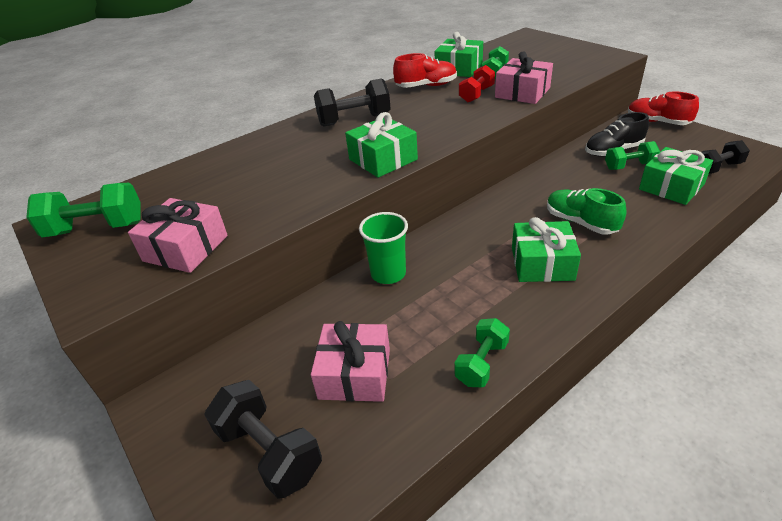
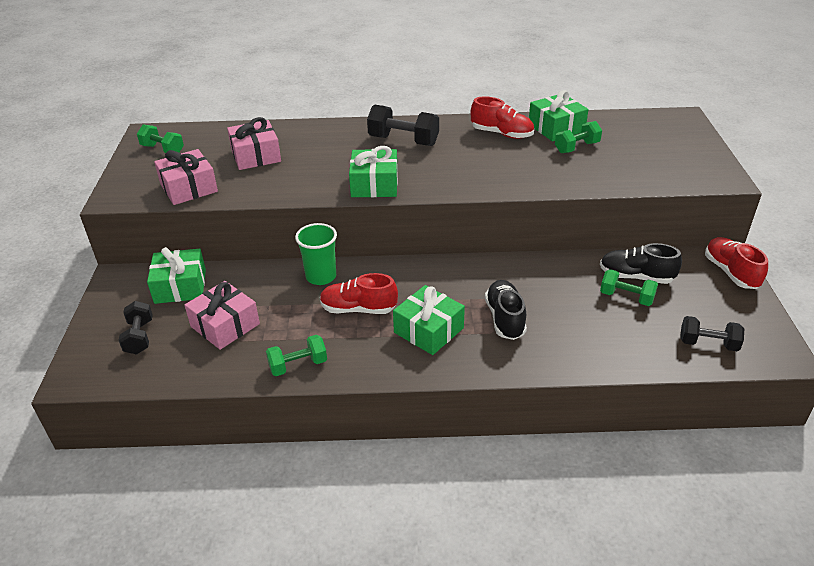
camera: 35 degrees right, 0 degrees up
green dumbbell [26,183,141,237] -> green dumbbell [137,125,184,153], size x0.66
black dumbbell [204,380,322,499] -> black dumbbell [119,301,153,355], size x0.66
red dumbbell [459,65,495,102] -> none
pink gift [495,51,553,104] -> pink gift moved to [227,117,281,170]
green shoe [547,188,627,235] -> black shoe [485,280,527,340]
green gift [639,147,713,205] -> green gift moved to [147,247,206,304]
none -> red shoe [320,273,398,314]

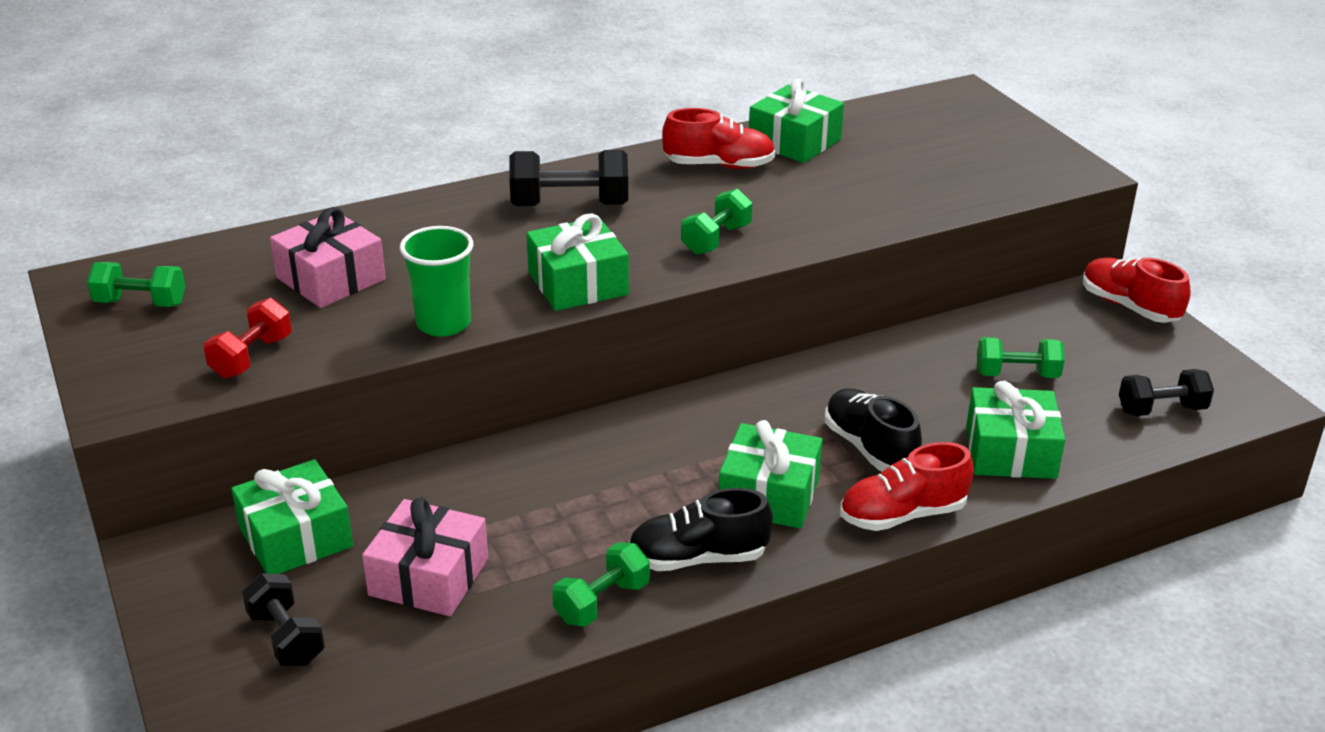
camera: 25 degrees left, 5 degrees down
pink gift [154,149,218,205] -> red dumbbell [204,298,292,378]
green cup [295,223,337,285] -> green cup moved to [400,226,473,337]
red shoe [320,273,398,314] -> red shoe moved to [840,442,974,531]
green dumbbell [555,121,602,153] -> green dumbbell moved to [681,189,752,255]
black shoe [600,243,682,284] -> black shoe moved to [629,488,773,571]
none -> green gift [966,381,1065,479]

